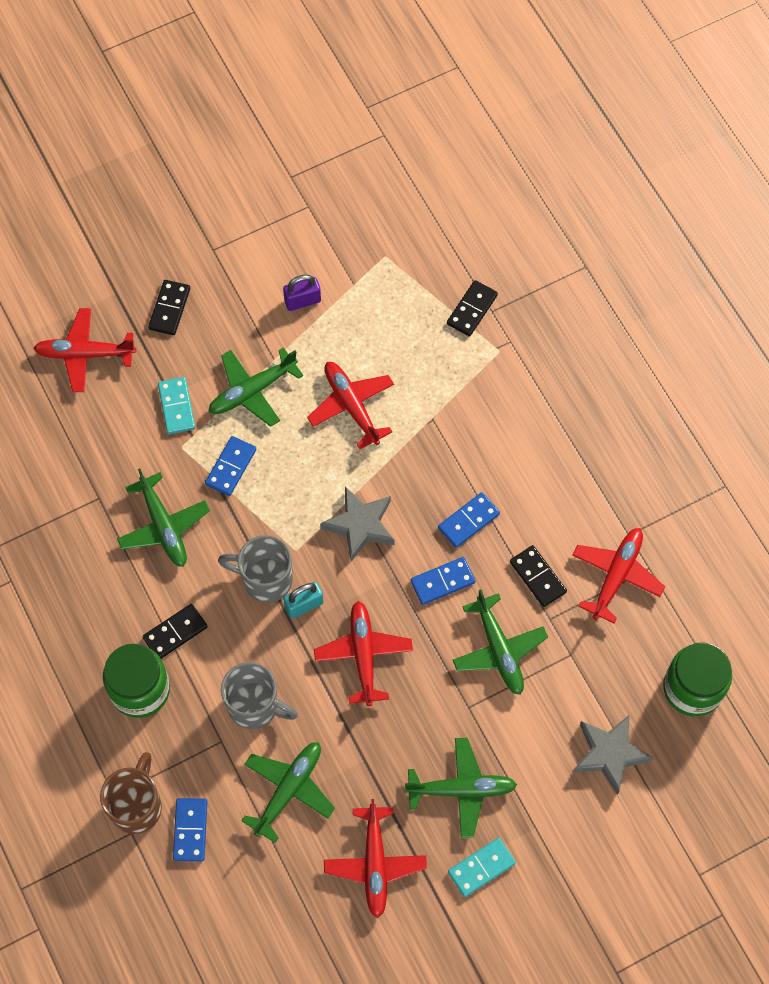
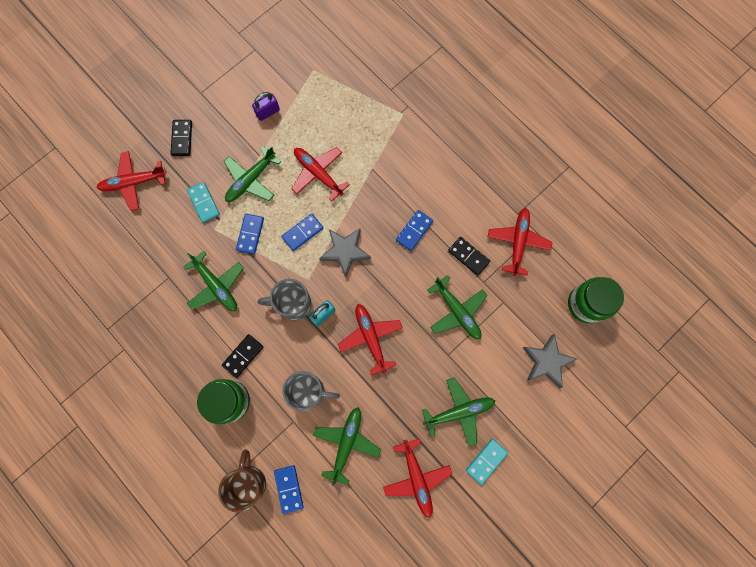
camera: 15 degrees left, 10 degrees up
blue domino [411,557,475,605] -> blue domino moved to [281,214,323,251]
black domino [447,280,498,336] -> none

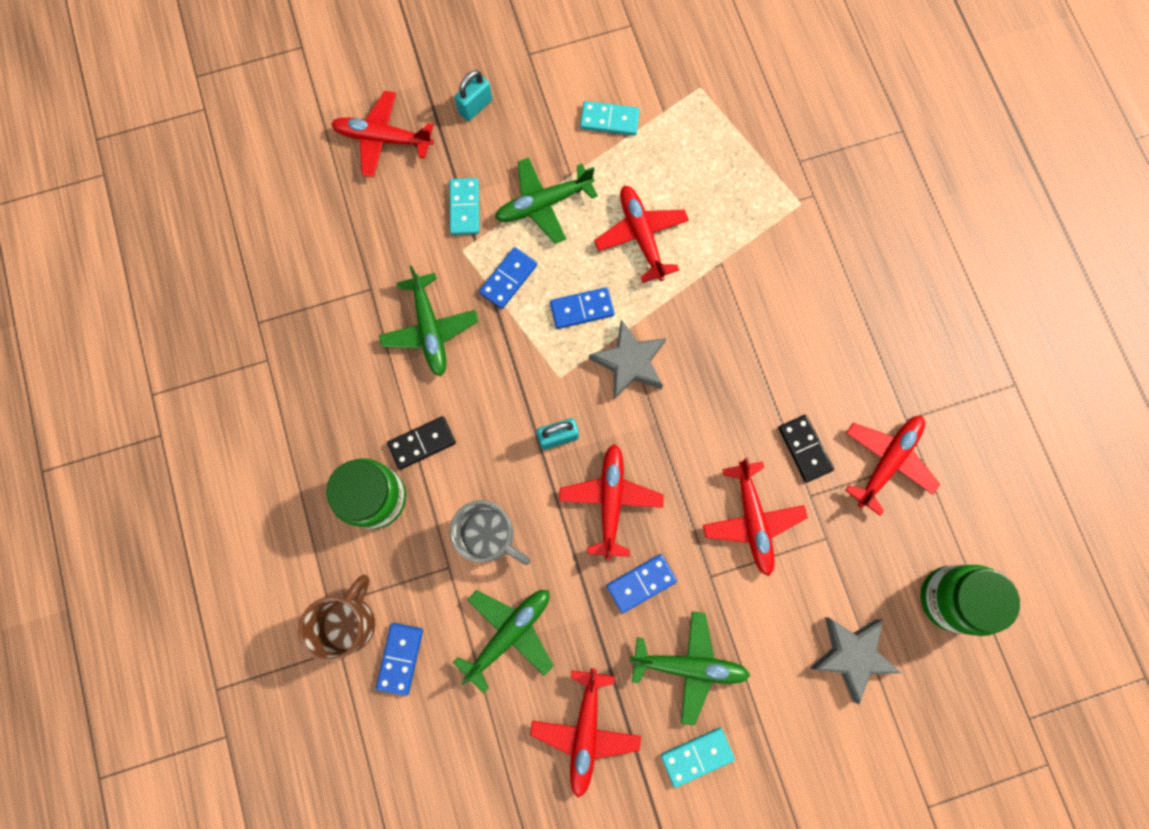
camera: 25 degrees right, 0 degrees up
black domino [170,120,192,156] -> turquoise padlock [454,70,492,121]
purple padlock [252,92,280,121] -> turquoise domino [580,101,640,136]
grey mug [258,279,312,321] -> none
blue domino [396,210,433,251] -> blue domino moved to [607,554,677,613]
green plane [427,275,488,339] -> red plane [703,458,808,576]

